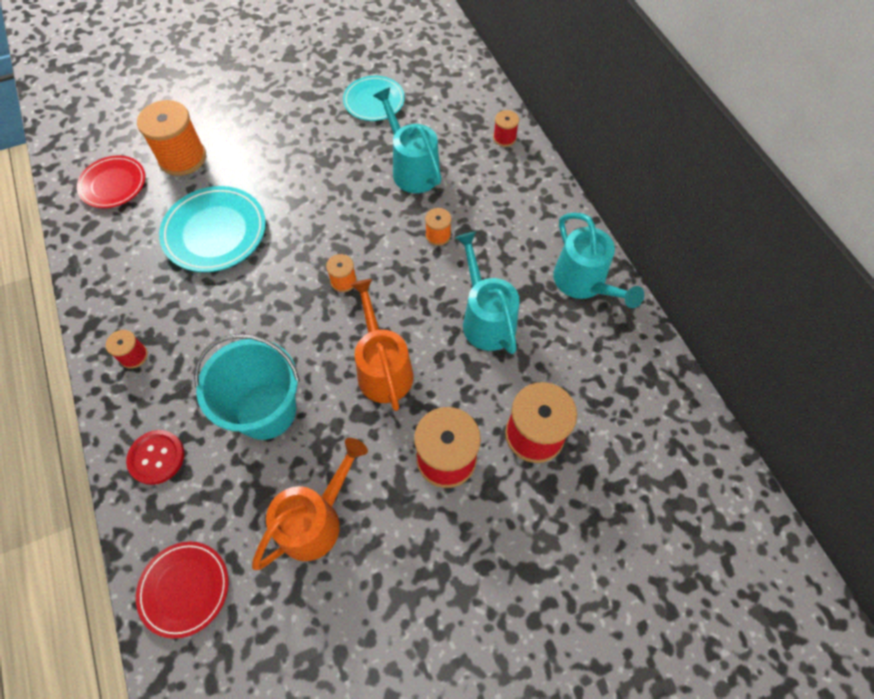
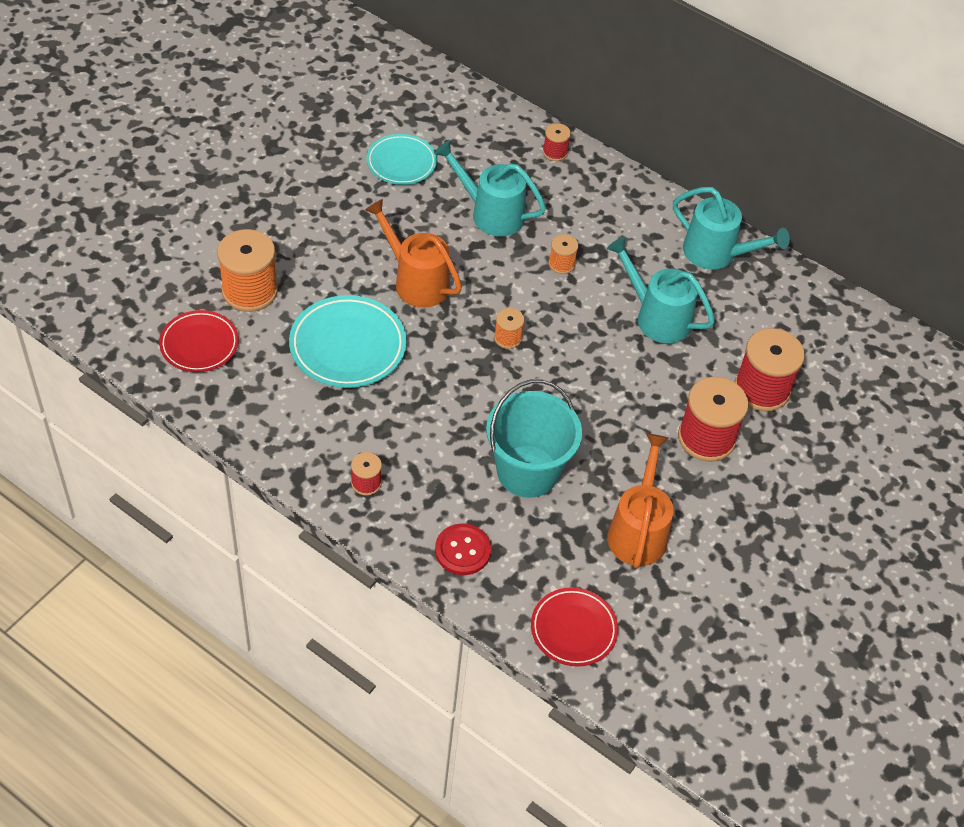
camera: 35 degrees left, 10 degrees down
orange watering can [350,279,414,411] -> orange watering can moved to [365,199,462,308]

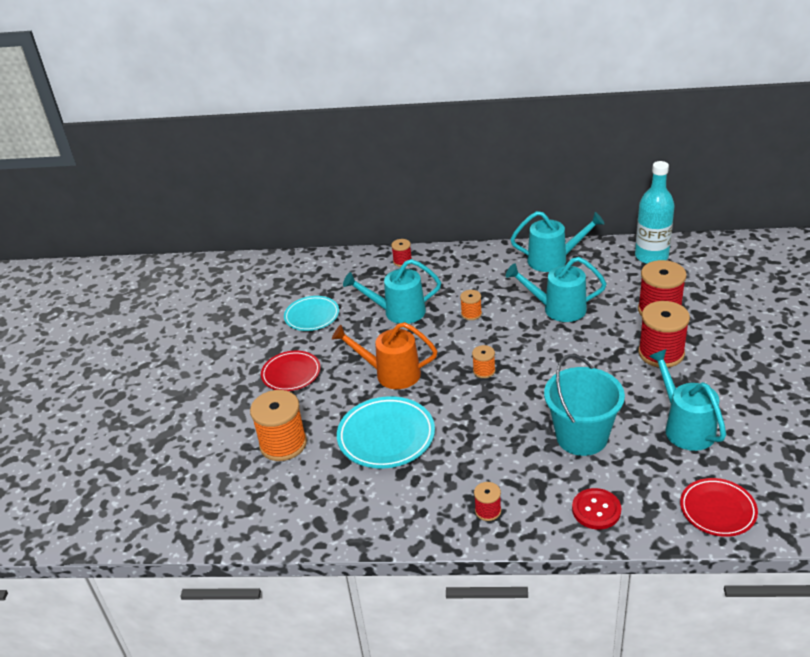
camera: 25 degrees left, 15 degrees down
red plate [159,310,239,372] -> red plate moved to [261,351,320,391]
orange watering can [607,433,674,569] -> turquoise watering can [649,349,726,451]
none -> turquoise bottle [635,161,675,264]

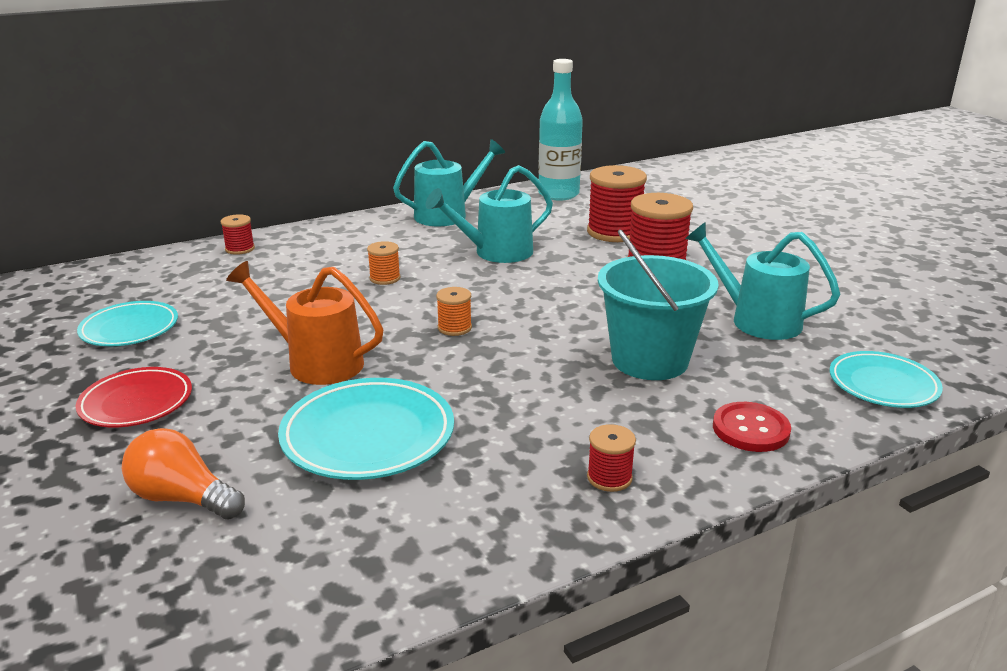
camera: 35 degrees left, 10 degrees down
orange spool [250,390,307,461] -> orange light bulb [122,428,245,520]
orange watering can [332,322,437,389] -> orange watering can turned 45 degrees clockwise [226,261,383,385]
turquoise watering can [343,259,441,324] -> none
red plate [680,478,758,537] -> turquoise plate [830,351,943,408]

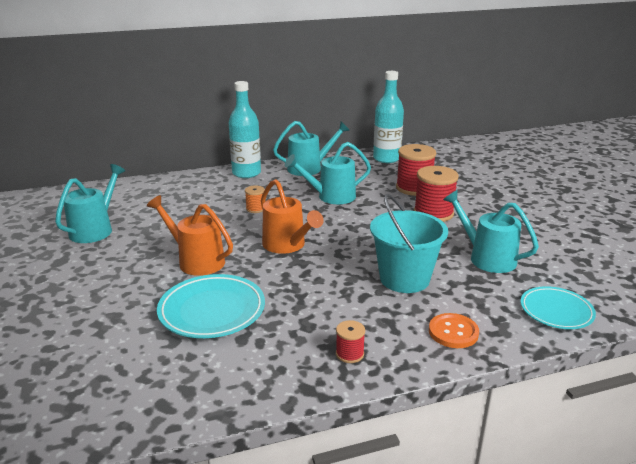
camera: 10 degrees right, 0 degrees up
red plate [76,367,192,427] -> none
turquoise plate [77,301,178,346] -> turquoise watering can [55,164,125,243]
orange light bulb [122,428,245,520] -> none
red spool [221,214,255,255] -> none
orange spool [436,287,472,336] -> orange watering can [261,179,324,254]
red button [713,402,791,452] -> orange button [429,313,479,348]
none -> turquoise bottle [229,81,261,178]

